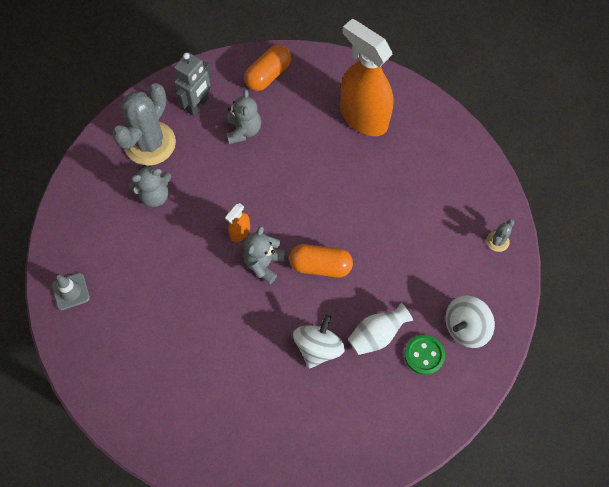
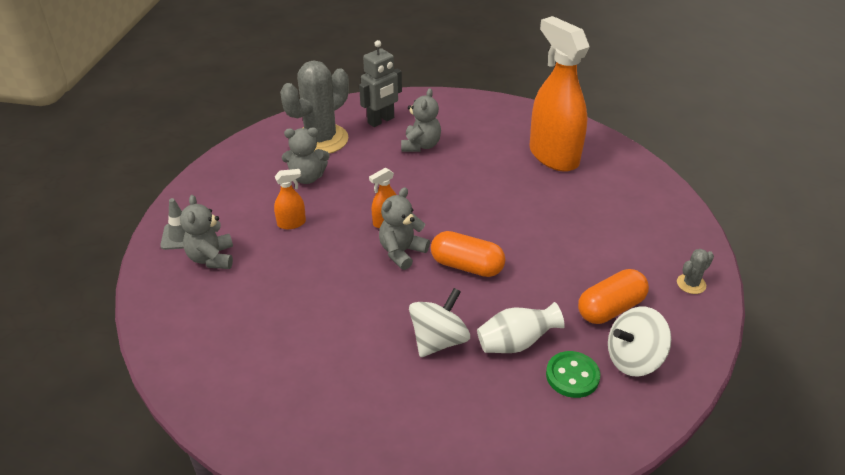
camera: 15 degrees right, 25 degrees down
orange capsule [244,45,291,91] -> orange capsule moved to [578,269,649,324]
none -> grey teddy bear [180,195,233,269]
none -> orange spray bottle [274,169,306,229]

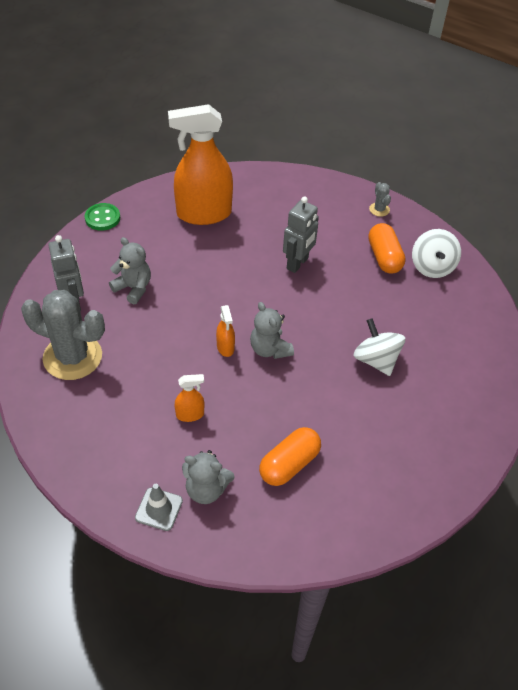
camera: 70 degrees left, 10 degrees up
orange spray bottle [274,169,306,229] -> orange spray bottle turned 75 degrees clockwise [175,374,204,422]
grey cactus [280,60,349,154] -> grey cactus turned 45 degrees counterclockwise [21,290,105,380]
grey teddy bear [282,127,330,184] -> none
orange capsule [431,231,505,277] -> orange capsule moved to [259,427,321,486]
white vase [477,302,565,353] -> none
green button [546,351,600,398] -> green button moved to [85,203,120,230]
none -> grey robot [283,196,319,273]

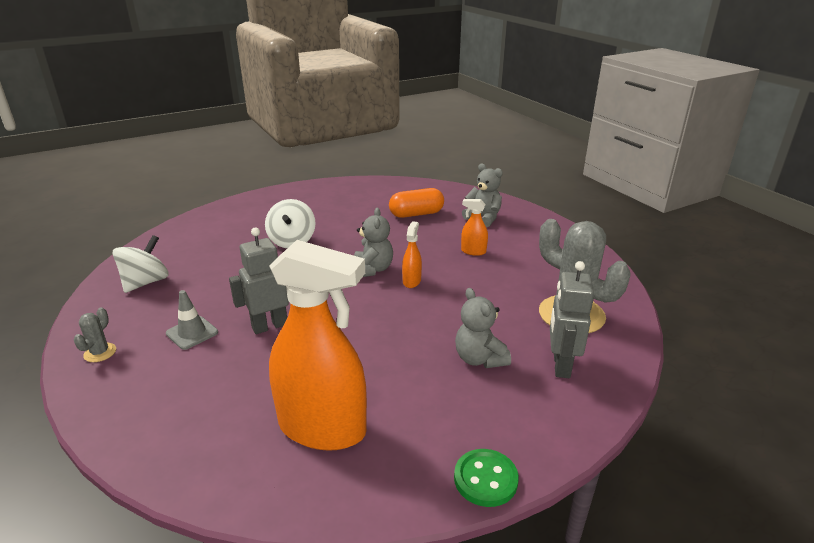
camera: 150 degrees left, 20 degrees down
grey traffic cone [135,484,183,531] -> grey traffic cone moved to [166,290,218,350]
orange capsule [368,223,406,273] -> none

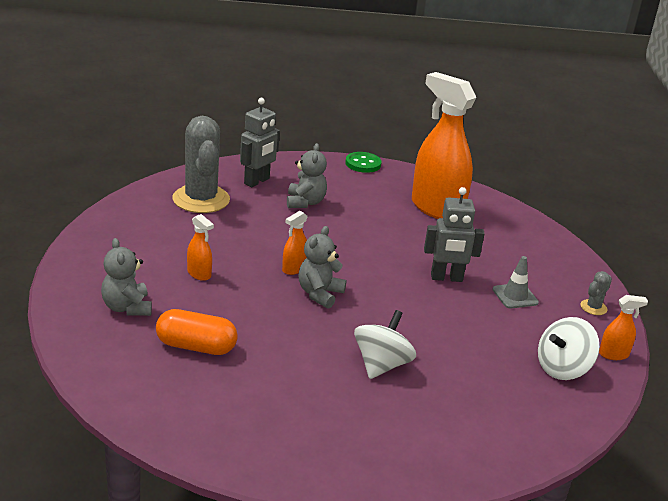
camera: 155 degrees left, 0 degrees up
none -> orange spray bottle [599,295,648,360]

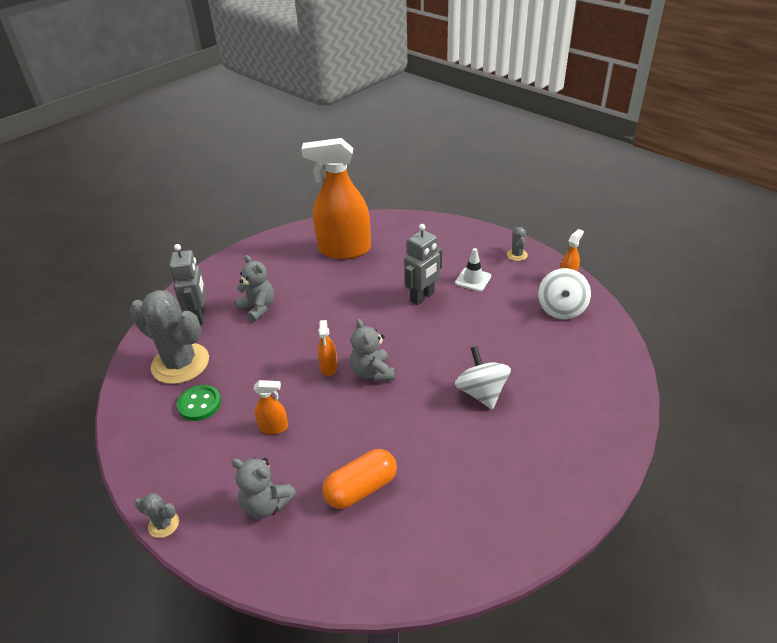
camera: 40 degrees left, 10 degrees up
green button [346,152,382,173] -> green button moved to [177,385,221,421]
grey traffic cone [492,256,539,308] -> white traffic cone [455,248,491,292]
none -> grey cactus [135,493,179,538]

